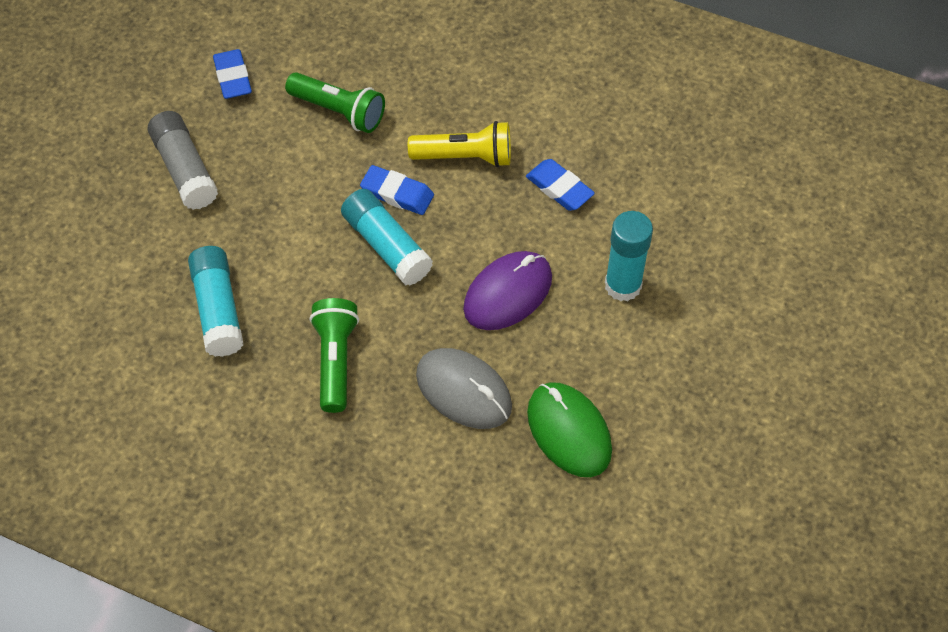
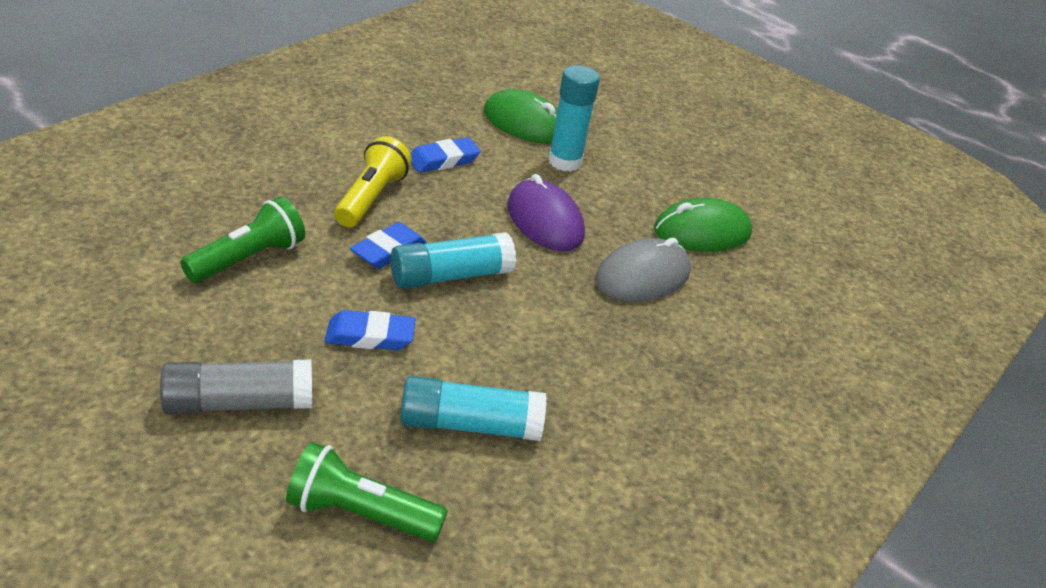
camera: 80 degrees left, 20 degrees down
blue eraser [213,49,252,99] -> blue eraser moved to [325,310,416,350]
green flashlight [310,298,359,413] -> green flashlight moved to [286,442,448,542]
none -> green mouse [484,89,558,144]

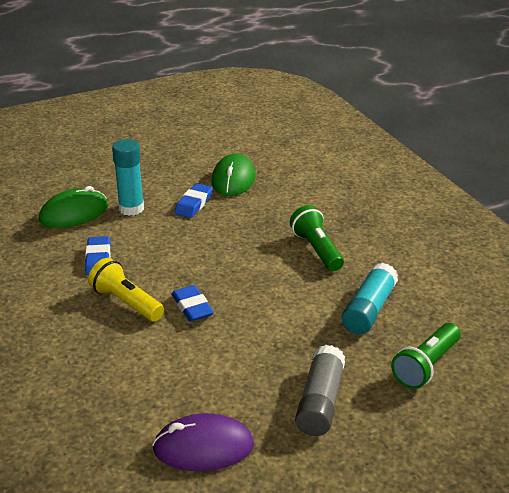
camera: 60 degrees left, 5 degrees down
green flashlight [180,197,305,283] -> green flashlight moved to [290,205,344,271]
blue eraser [325,310,416,350] -> blue eraser moved to [174,183,213,218]
turquoise glue stick [390,232,516,289] -> none
purple mouse [507,174,585,251] -> purple mouse moved to [152,413,254,471]
grey mouse [595,238,691,302] -> none

